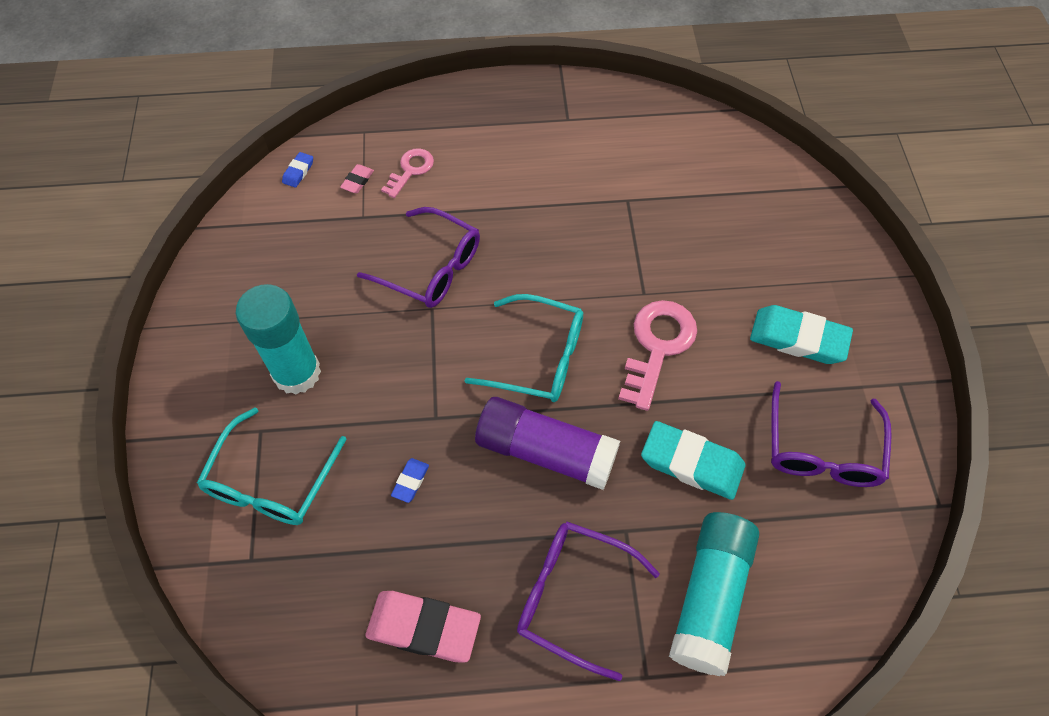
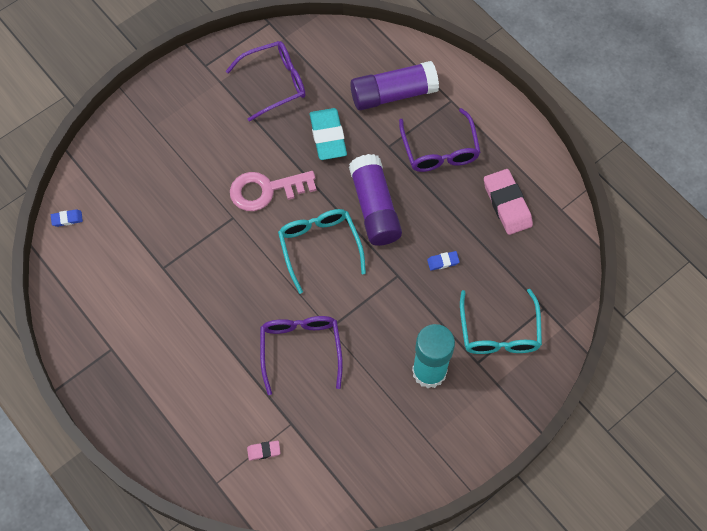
camera: 125 degrees left, 5 degrees up
turquoise glasses [197,407,346,525] -> turquoise glasses turned 105 degrees clockwise [460,289,542,354]
blue eraser [282,152,313,188] -> blue eraser moved to [51,209,83,227]
pink key [381,148,434,198] -> none
turquoise glue stick [669,512,759,676] -> purple glue stick [350,61,439,110]
turquoise eraser [750,305,853,364] -> none

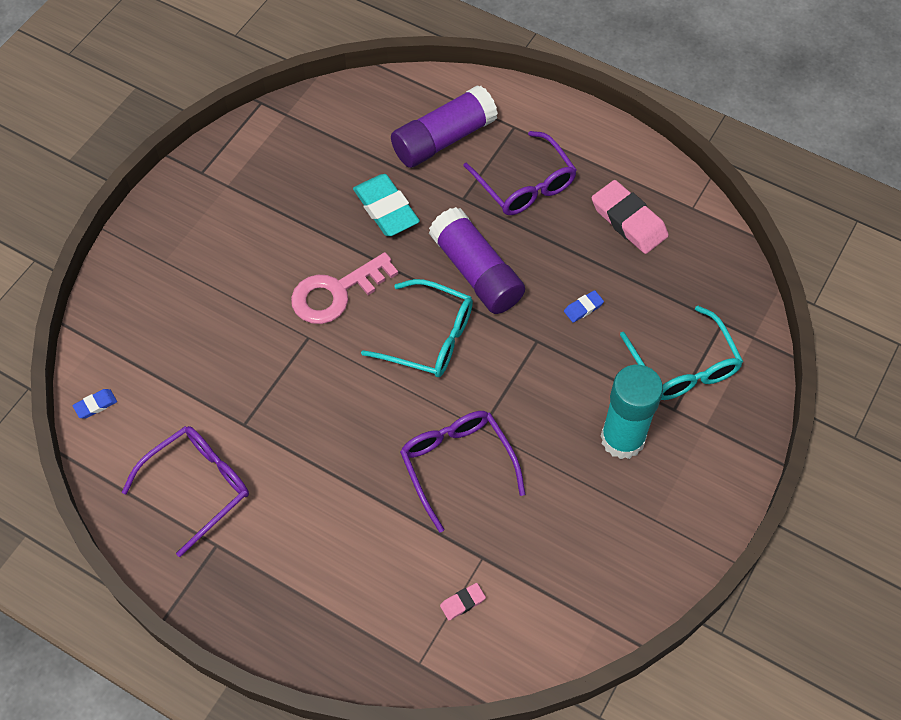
camera: 20 degrees left, 5 degrees down
purple glasses [226,41,305,122] -> purple glasses moved to [122,426,249,557]
turquoise glasses [278,209,366,294] -> turquoise glasses turned 150 degrees clockwise [361,279,473,377]

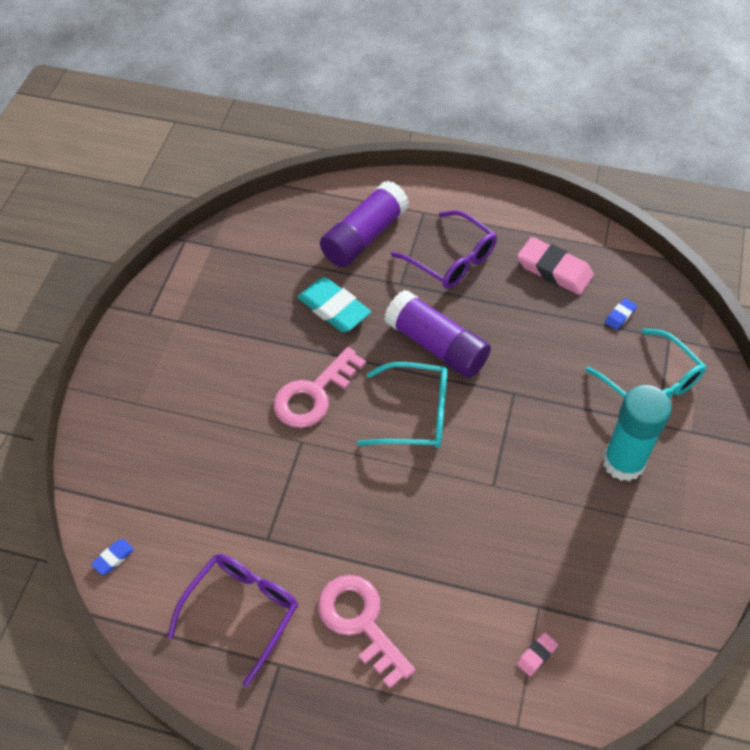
camera: 15 degrees left, 5 degrees down
purple glasses [400,411,525,533] -> none
blue eraser [564,290,604,323] -> blue eraser moved to [605,298,637,330]
none -> pink key [318,575,415,689]

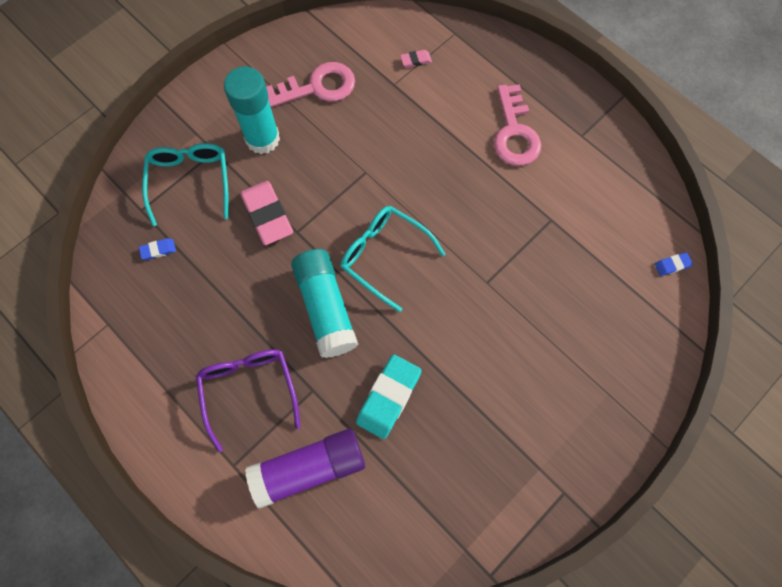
camera: 150 degrees left, 15 degrees up
purple glasses [167,554,298,687] -> none
pink key [274,347,366,428] -> pink key moved to [266,62,355,107]
turquoise eraser [297,277,371,332] -> turquoise eraser turned 45 degrees clockwise [356,354,422,439]
purple glue stick [384,290,491,378] -> turquoise glue stick [291,249,358,358]
pink eraser [517,237,594,295] -> pink eraser moved to [240,181,293,245]

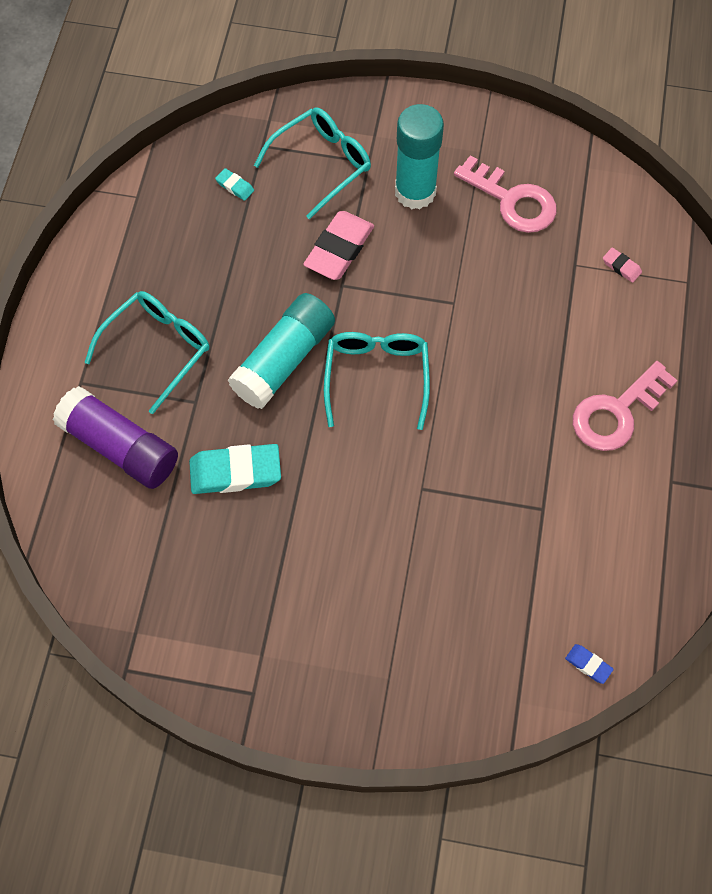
camera: 55 degrees right, 5 degrees down
blue eraser [139,238,176,260] -> turquoise eraser [215,168,254,201]
purple glasses [196,349,301,452] -> turquoise glasses [84,291,209,414]

